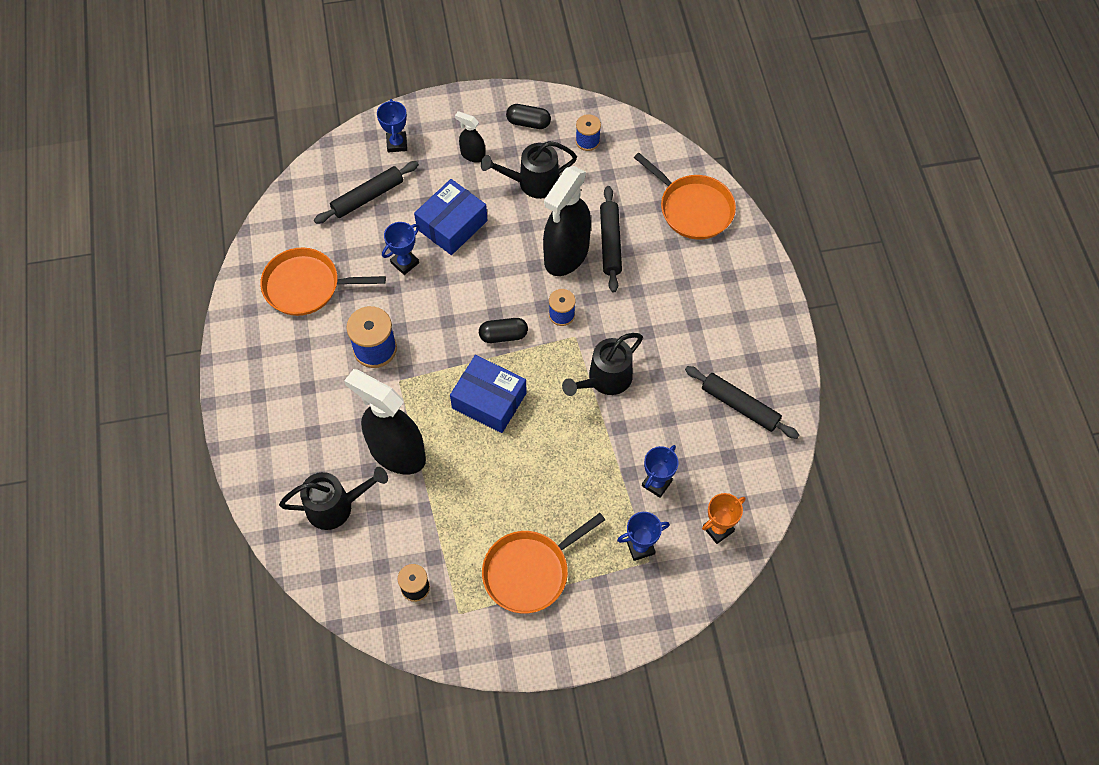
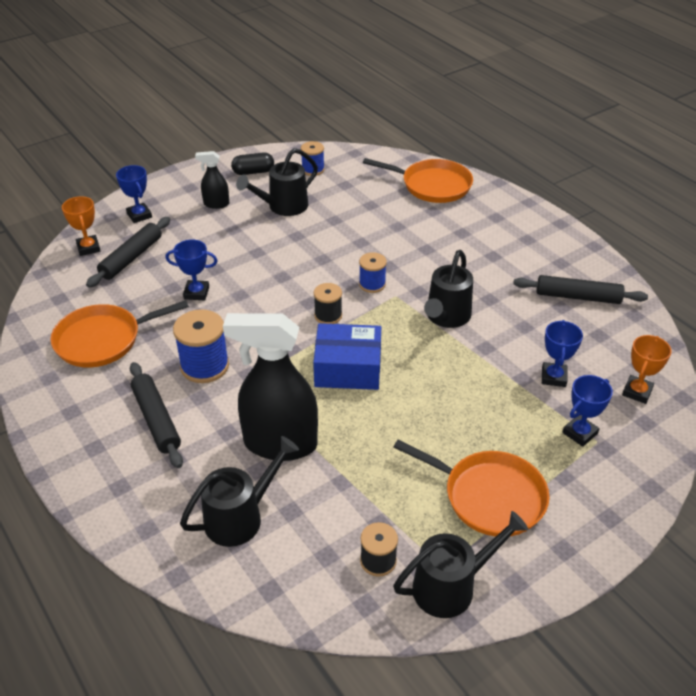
camera: 25 degrees left, 20 degrees down
blue trophy [382,222,419,275] -> blue trophy turned 75 degrees clockwise [166,240,218,301]
blue box [414,179,488,255] -> none
black capsule [479,318,528,343] -> black spool [314,283,342,324]
orange pan [482,513,605,613] -> orange pan turned 90 degrees counterclockwise [394,440,549,537]
black spray bottle [543,166,591,276] -> none
black rolling pin [600,186,622,293] -> black rolling pin moved to [130,362,183,468]
none -> orange trophy [62,196,100,256]
none -> black watering can [393,511,528,618]

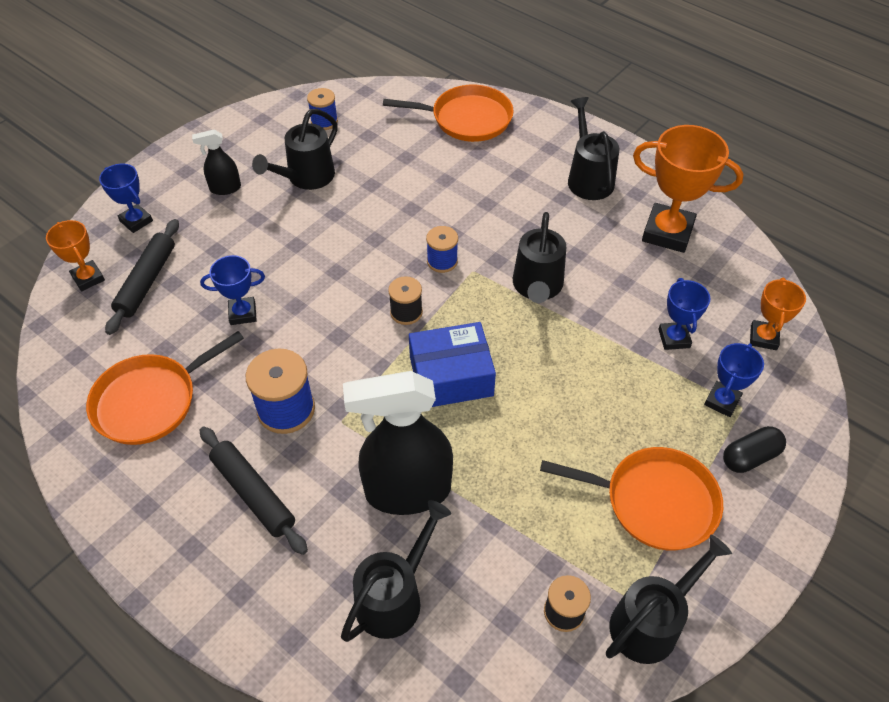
camera: 15 degrees left, 10 degrees up
black capsule [231,153,274,175] -> black capsule moved to [723,426,786,473]
black rolling pin [513,275,648,304] -> orange trophy [633,125,744,253]
none -> black watering can [568,97,619,200]

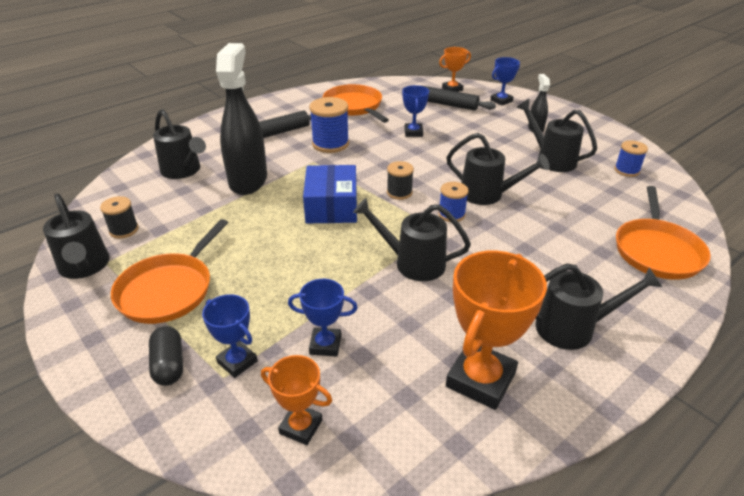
camera: 100 degrees right, 15 degrees down
none -> black watering can [446,133,550,205]

